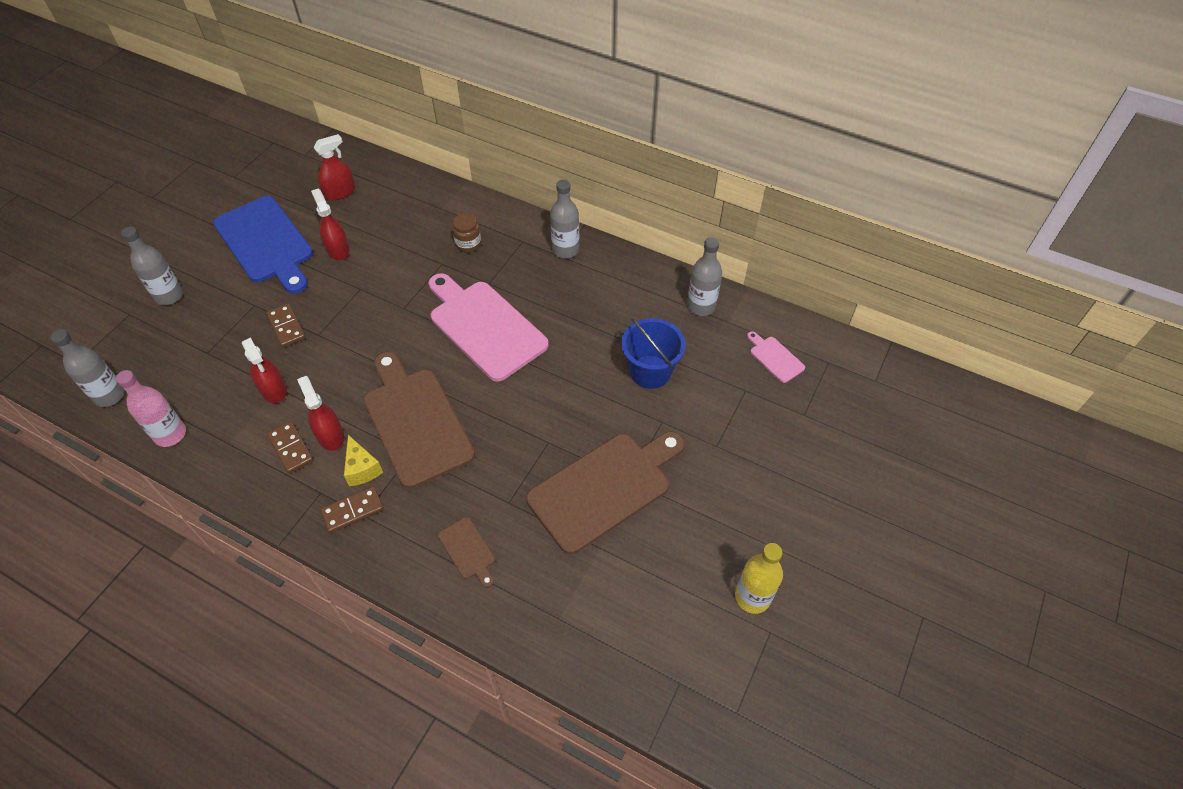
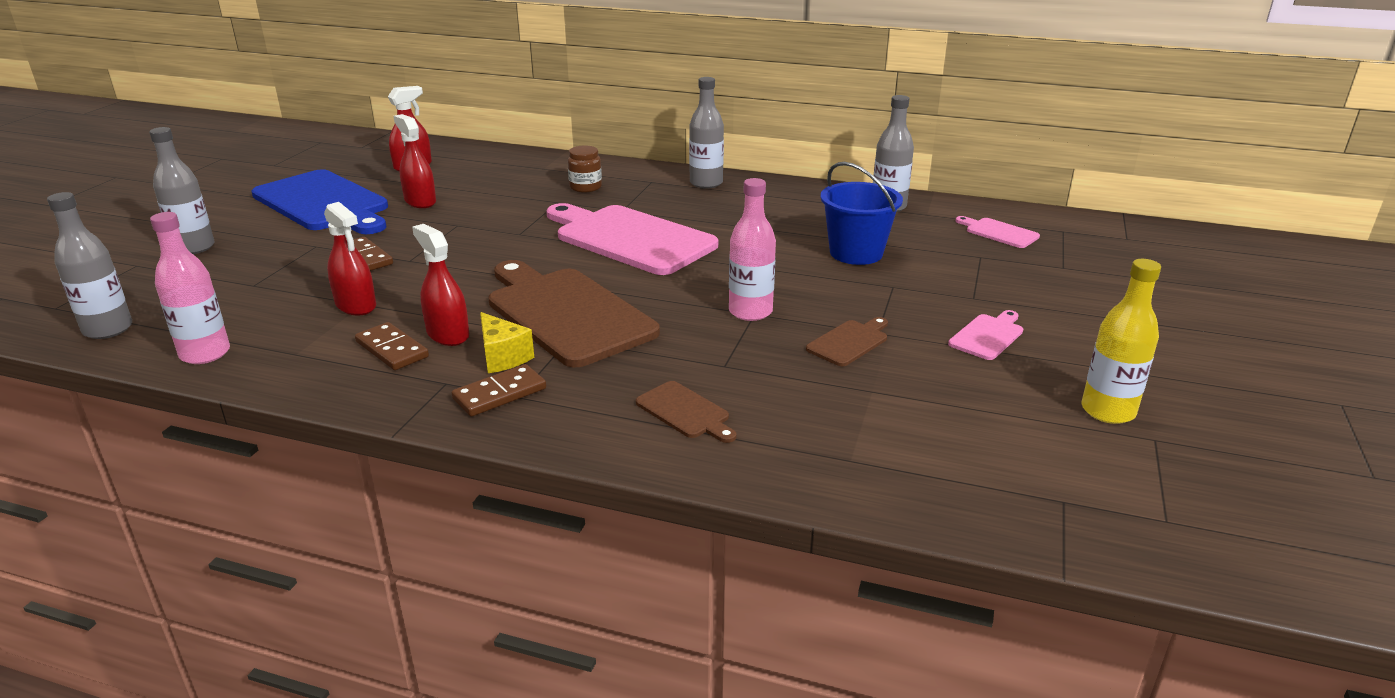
camera: 10 degrees left, 25 degrees down
brown cutting board [526,432,685,554] -> brown cutting board [806,317,888,366], size x0.44
none -> pink bottle [729,178,776,321]
none -> pink cutting board [948,310,1023,360]

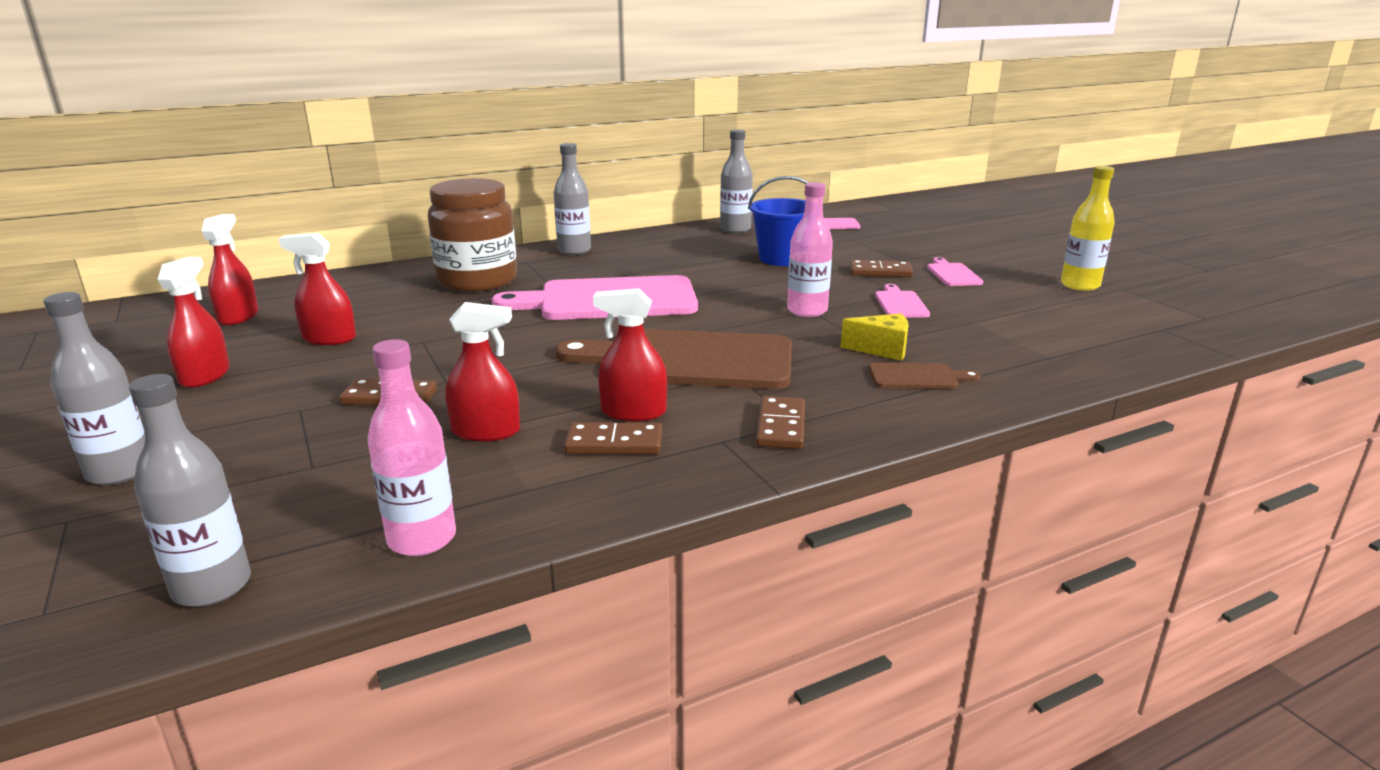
camera: 45 degrees left, 5 degrees down
blue cutting board [251,169,388,234] -> red spray bottle [158,257,230,388]
yellow cheese [480,312,534,373] -> yellow cheese moved to [840,313,909,361]
brown jar [568,145,602,193] -> brown jar [428,178,517,292], size x2.23
brown cutting board [806,317,888,366] -> pink cutting board [875,284,930,318]
none -> brown domino [849,260,913,277]

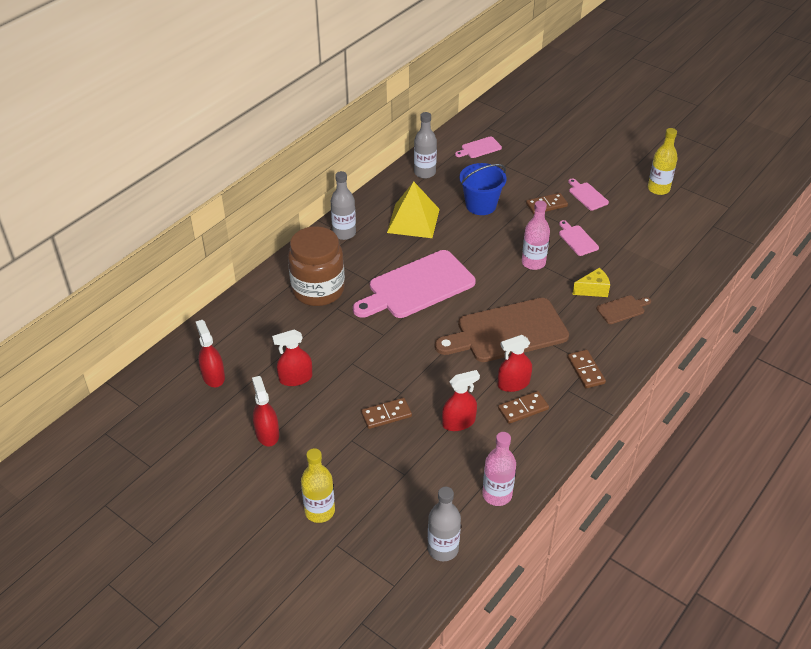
camera: 25 degrees left, 20 degrees up
grey bottle [43,292,145,485] -> yellow bottle [301,448,335,523]
none -> yellow pyramid [387,182,440,238]

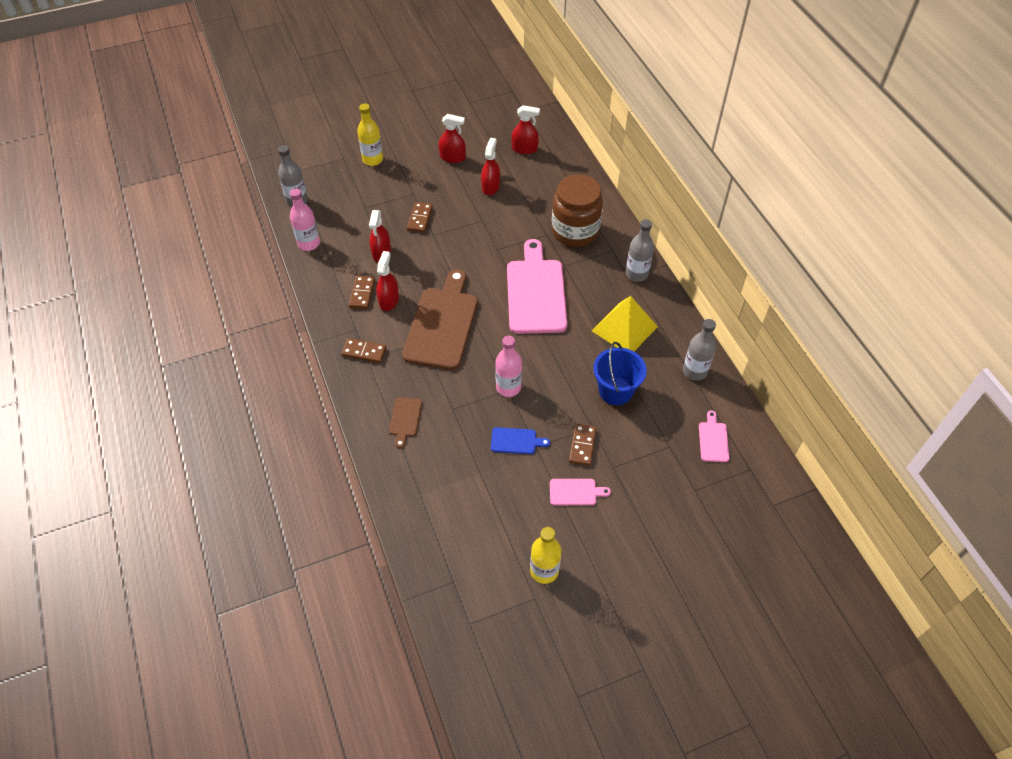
camera: 120 degrees right, 10 degrees up
pink cutting board [559,220,599,256] -> blue cutting board [491,427,550,454]
yellow cheese [572,268,610,297] -> none

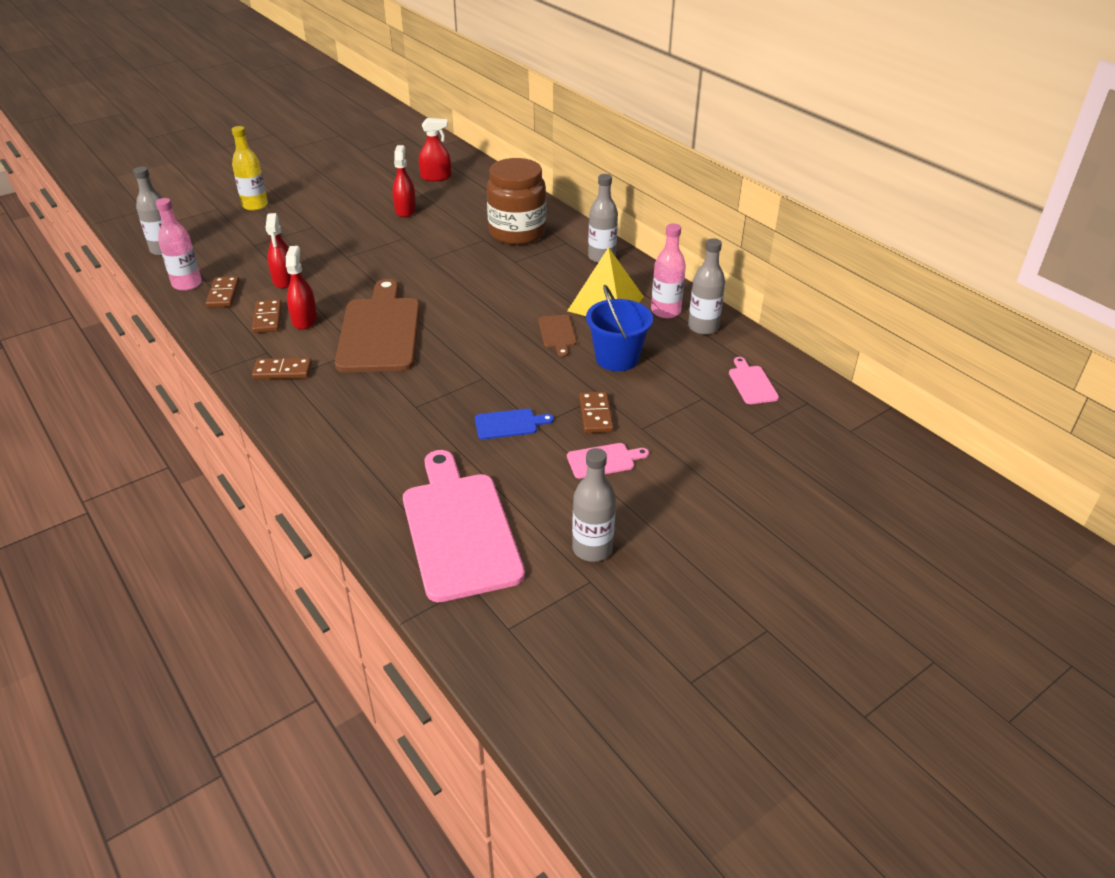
camera: 15 degrees left, 15 degrees down
brown cutting board [389,397,422,448] -> brown cutting board moved to [538,315,577,357]
brown domino [407,202,433,233] -> brown domino moved to [206,276,240,308]
red spray bottle [439,114,466,163] -> none
pink bottle [495,336,522,397] -> pink bottle moved to [651,223,686,318]
pink cutting board [507,239,567,334] -> pink cutting board moved to [403,450,525,602]
yellow bottle [530,527,561,584] -> grey bottle [572,448,616,562]

